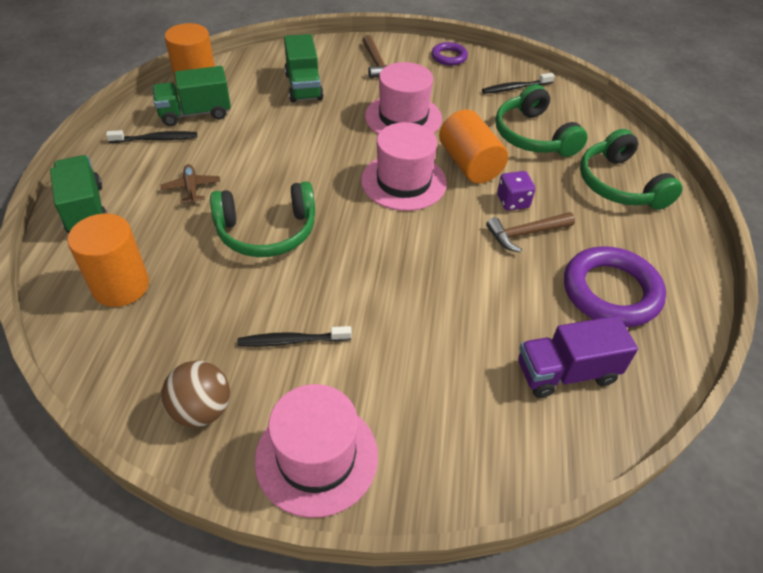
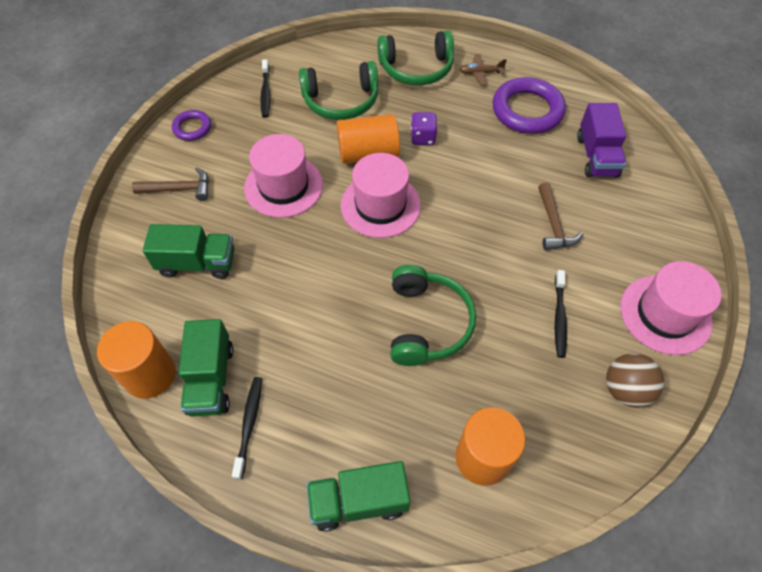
camera: 75 degrees left, 10 degrees up
brown plane [161,164,220,204] -> brown plane moved to [459,54,507,86]
brown hammer [486,212,575,253] -> brown hammer moved to [538,183,583,250]

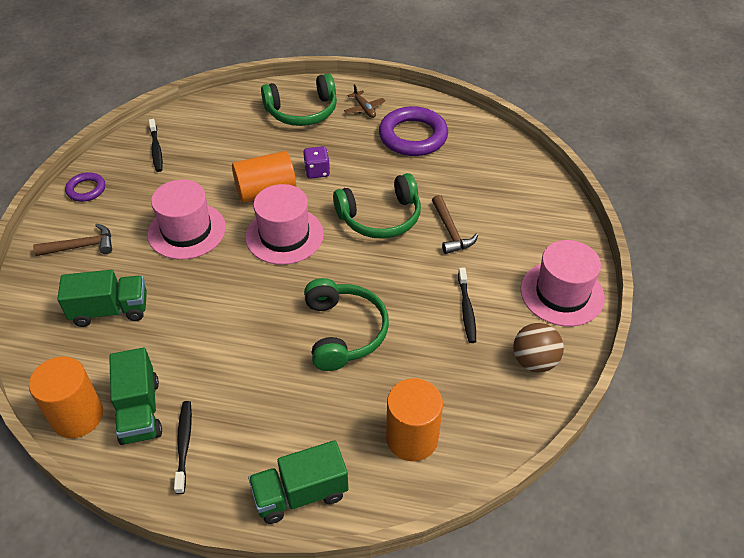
camera: 10 degrees left, 10 degrees down
green headphones [299,61,379,120] -> green headphones moved to [333,173,421,239]
brown plane [459,54,507,86] -> brown plane turned 105 degrees counterclockwise [344,84,385,118]
purple truck [577,103,626,178] -> none

